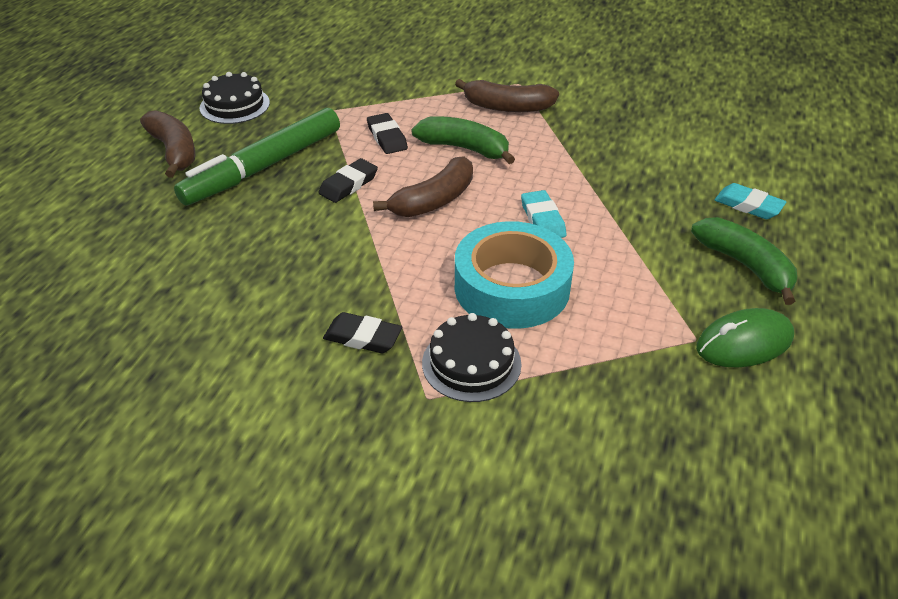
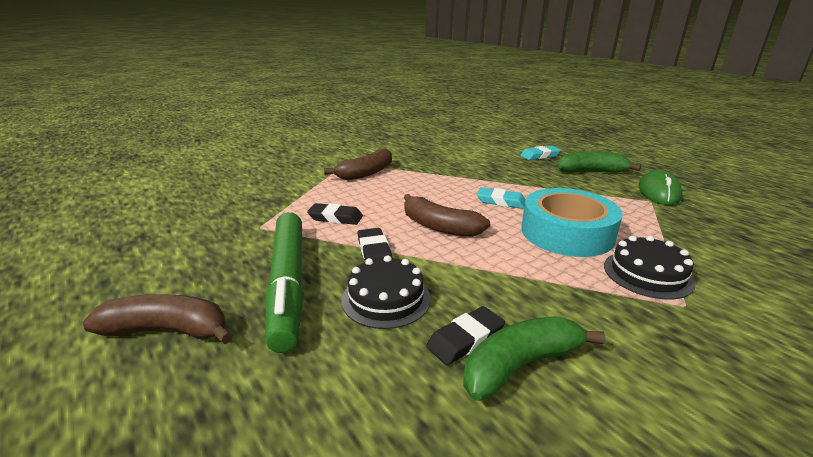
camera: 55 degrees left, 15 degrees down
black cake [200,72,270,124] -> black cake moved to [342,255,431,329]
black eraser [323,312,402,353] -> black eraser moved to [426,306,505,365]
brown banana [373,156,473,217] -> brown banana turned 135 degrees clockwise [404,194,490,237]
green banana [411,116,515,164] -> green banana moved to [463,317,605,401]

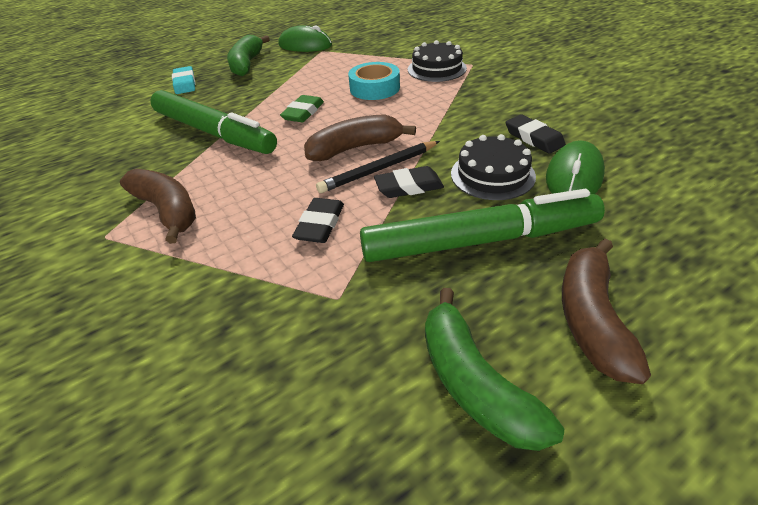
camera: 85 degrees left, 15 degrees up
brown banana [404,194,490,237] -> brown banana turned 150 degrees counterclockwise [304,114,416,161]
green banana [463,317,605,401] -> green banana moved to [425,288,564,451]
turquoise eraser [477,187,525,209] -> green eraser [280,95,324,122]
turquoise tape [521,188,623,257] -> turquoise tape [348,62,400,100], size x0.63
none -> green marker [150,90,277,154]
none -> black pencil [316,141,440,193]
none -> green mouse [546,141,605,194]

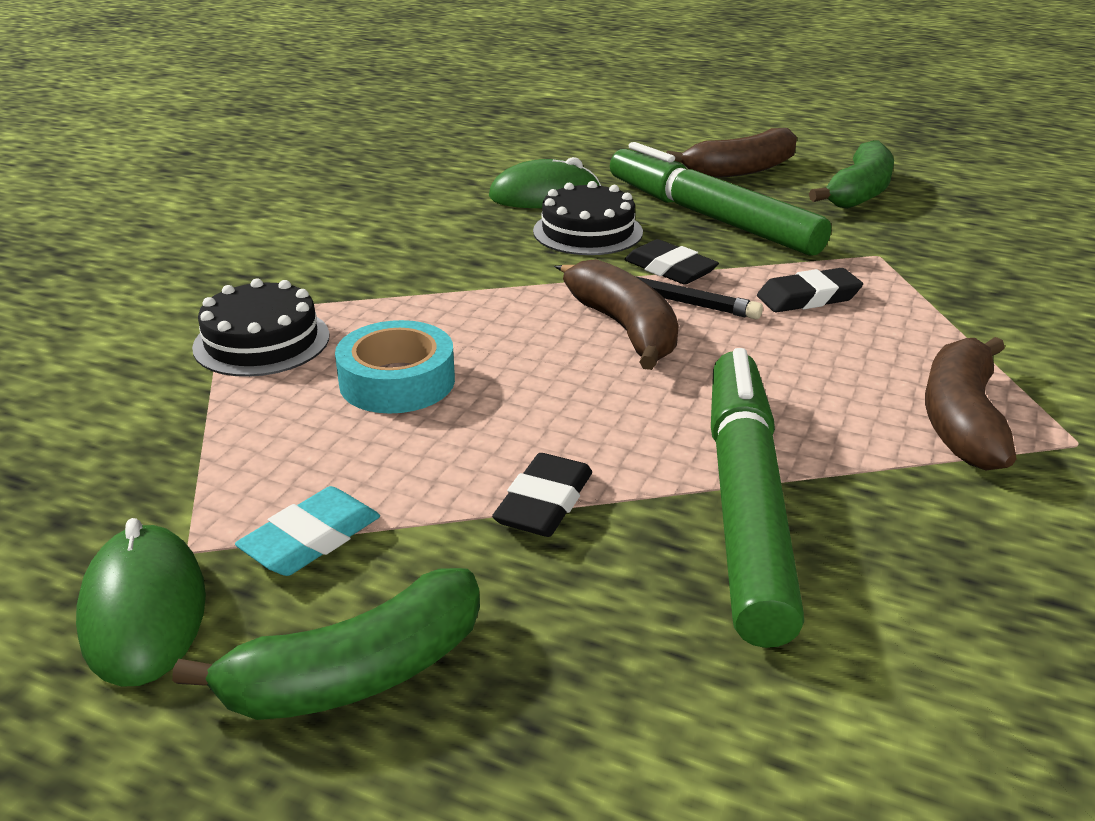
camera: 125 degrees left, 10 degrees down
turquoise eraser [172,66,196,94] -> turquoise eraser moved to [235,486,380,576]
green eraser [280,95,324,122] -> none
brown banana [304,114,416,161] -> brown banana turned 150 degrees counterclockwise [563,259,679,370]
black eraser [506,114,566,154] -> black eraser moved to [492,453,592,537]

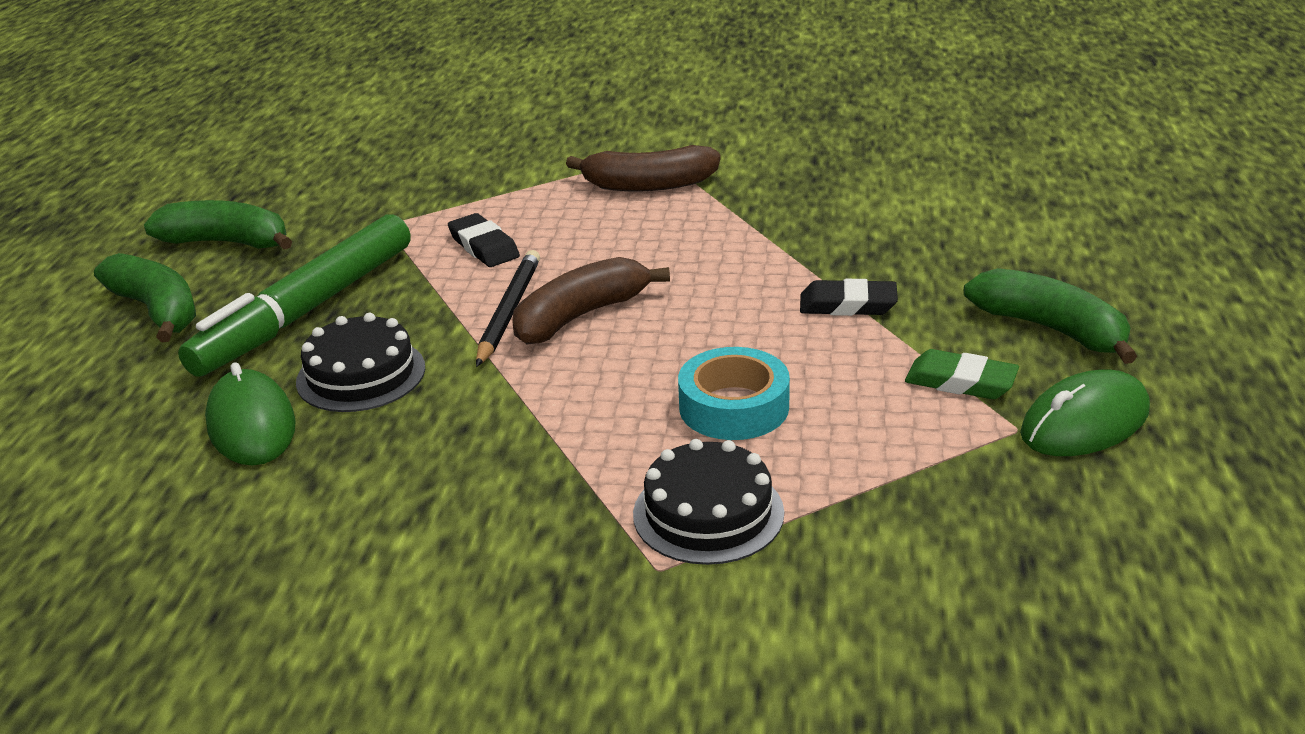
camera: 105 degrees left, 0 degrees up
turquoise eraser [235,486,380,576] -> green eraser [905,349,1019,399]
black eraser [624,239,719,285] -> none
brown banana [666,128,797,178] -> green banana [94,253,196,342]
green marker [711,348,804,648] -> none

